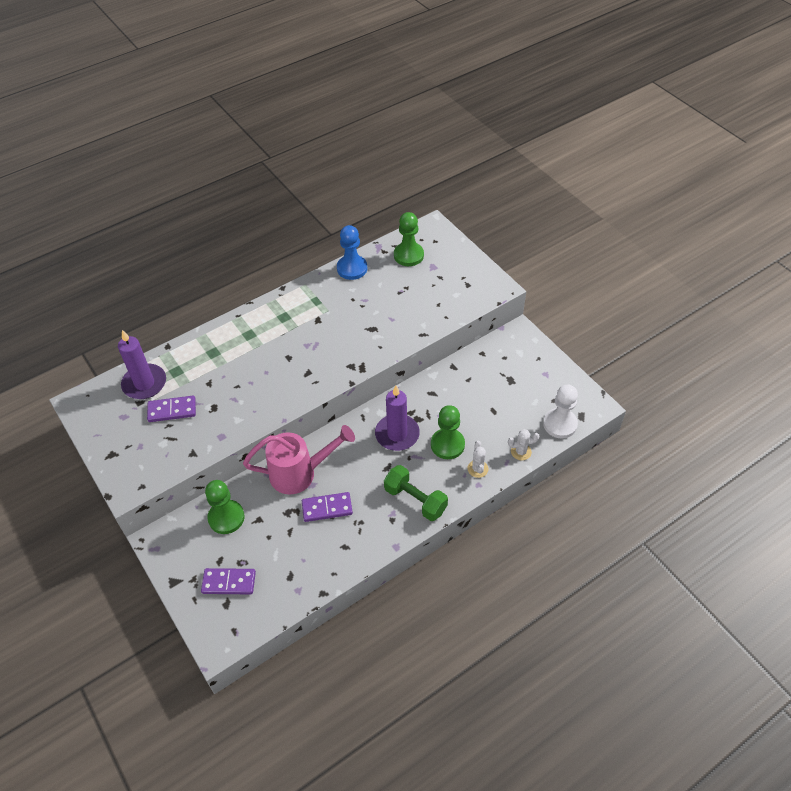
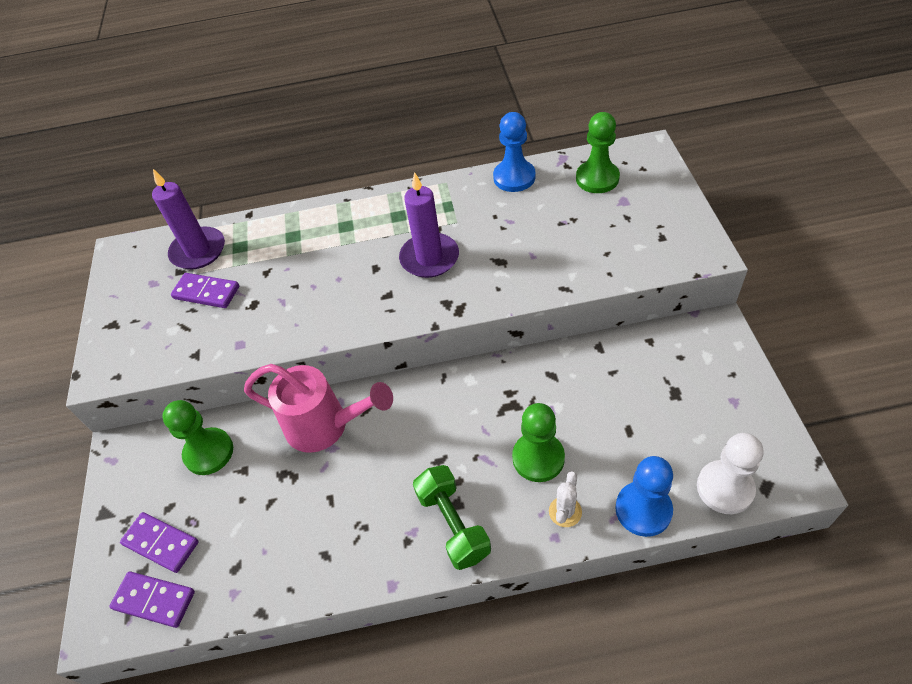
camera: 30 degrees right, 0 degrees up
purple domino [302,492,353,522] -> purple domino moved to [109,571,195,628]
purple candle [375,385,420,451] -> purple candle moved to [399,172,459,278]
white cactus [508,429,539,460] -> blue pawn [615,456,673,537]

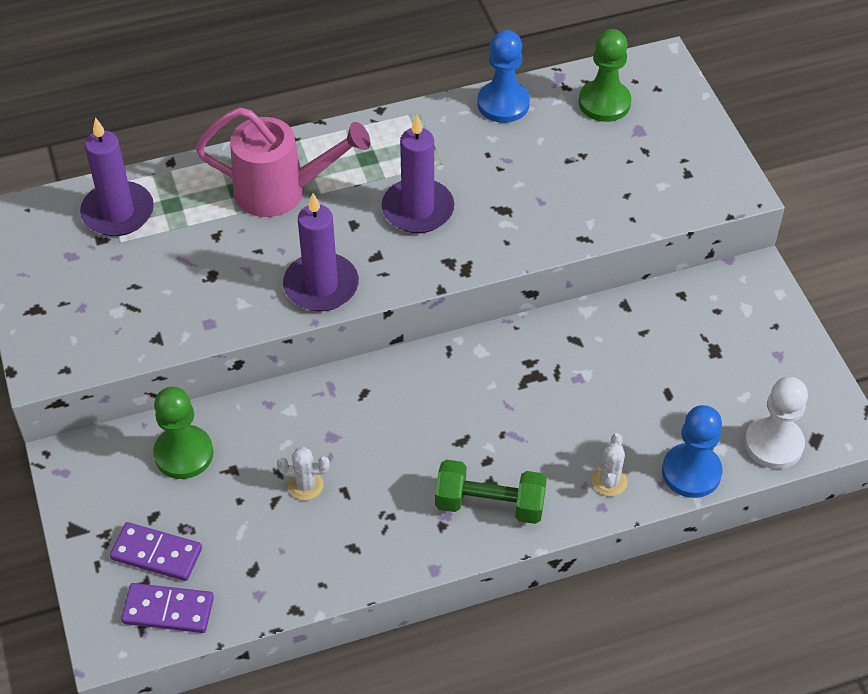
camera: 15 degrees left, 0 degrees up
purple domino [171,273,239,308] -> none
pink watering can [244,364,393,453] -> pink watering can moved to [195,107,370,217]
green dumbbell [413,465,491,570] -> green dumbbell turned 45 degrees counterclockwise [435,459,547,524]
green pawn [512,403,565,482] -> none
none -> white cactus [277,447,330,500]
none -> purple candle [283,193,359,311]

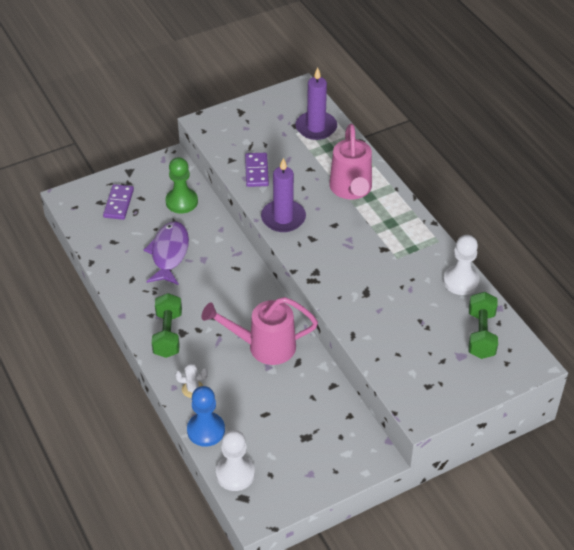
camera: 80 degrees right, 5 degrees down
purple domino [121,583,214,633] -> purple domino moved to [245,153,269,187]
white cactus [277,447,330,500] -> purple fish [144,221,189,285]
purple candle [382,115,454,233] -> none
blue pawn [477,30,530,123] -> white pawn [443,235,480,295]
green pawn [579,29,632,122] -> green dumbbell [469,292,498,359]
none -> pink watering can [202,297,318,365]

